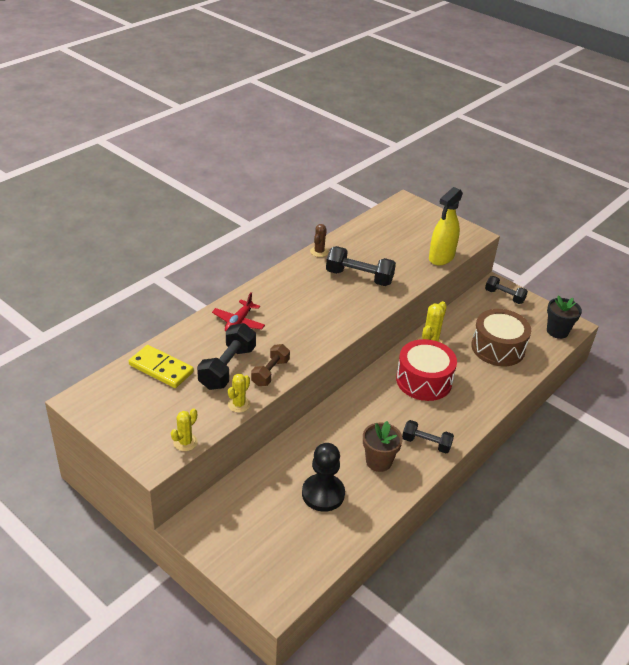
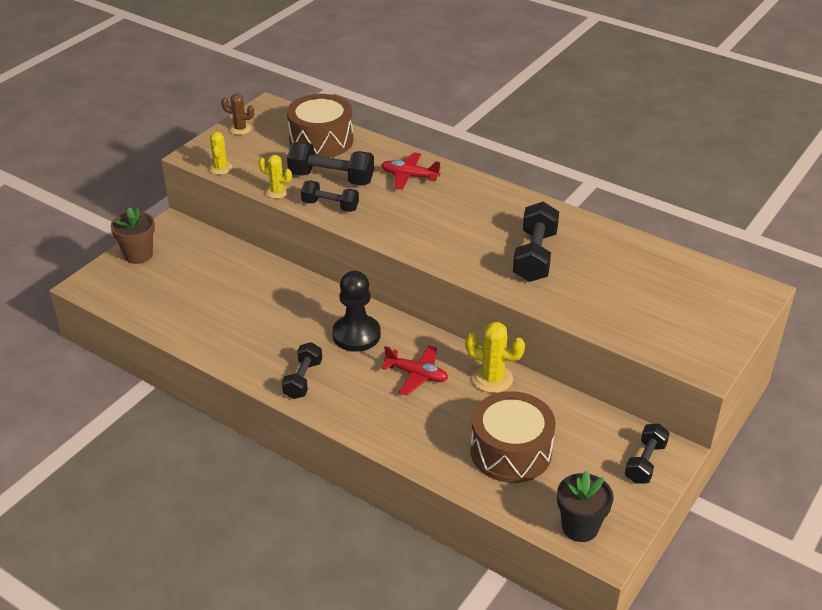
camera: 85 degrees right, 0 degrees up
yellow domino [129,345,194,388] -> brown drum [287,94,353,158]
yellow cactus [171,408,198,451] -> yellow cactus turned 60 degrees clockwise [209,132,233,175]
brown dumbbell [251,344,290,386] -> black dumbbell [301,181,359,212]
black pawn [302,443,345,512] -> black pawn moved to [332,271,381,352]
brown cactus [310,224,328,257] -> brown cactus moved to [221,94,254,135]
brown flower pot [363,421,403,472] -> brown flower pot moved to [111,207,155,264]
red drum [396,339,457,401] -> red plane [381,345,448,395]
yellow spray bottle [429,187,463,265] -> none

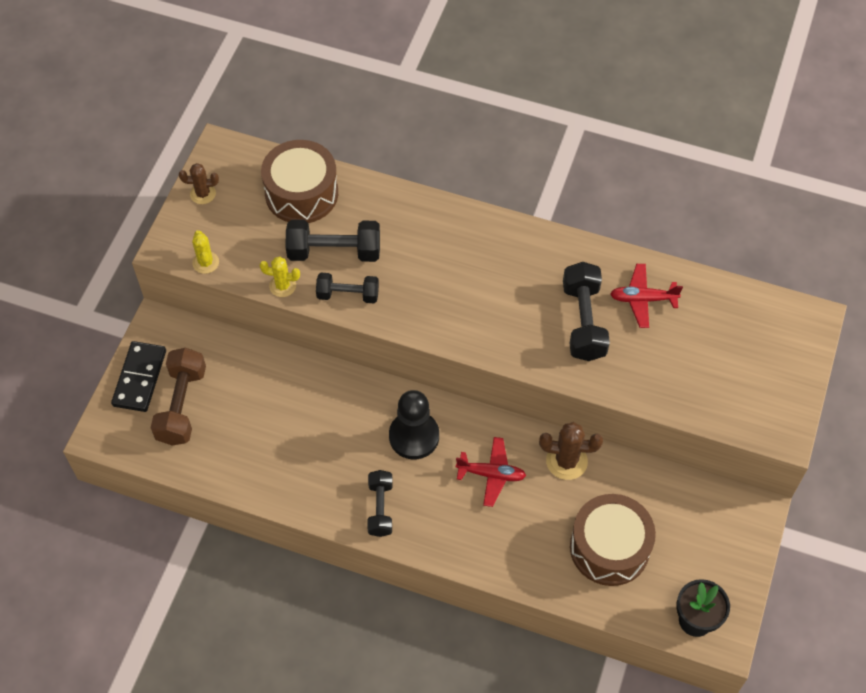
camera: 15 degrees left, 20 degrees up
brown flower pot [111,207,155,264] -> black domino [111,341,166,412]
red plane [381,152,441,190] -> red plane moved to [610,264,683,328]
yellow cactus [465,322,525,393] -> brown cactus [539,422,603,480]
black dumbbell [625,424,670,484] -> none
none -> brown dumbbell [151,348,206,445]

